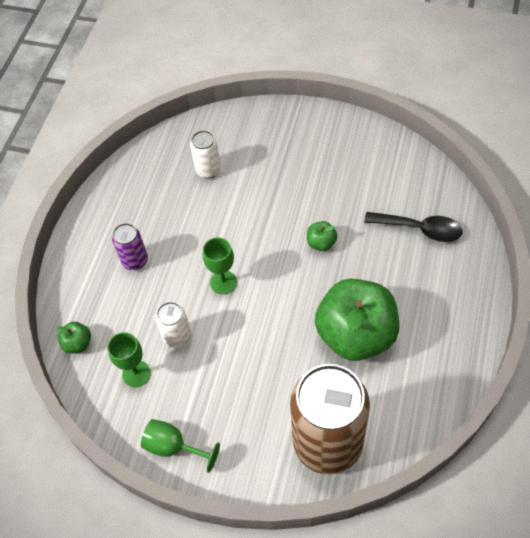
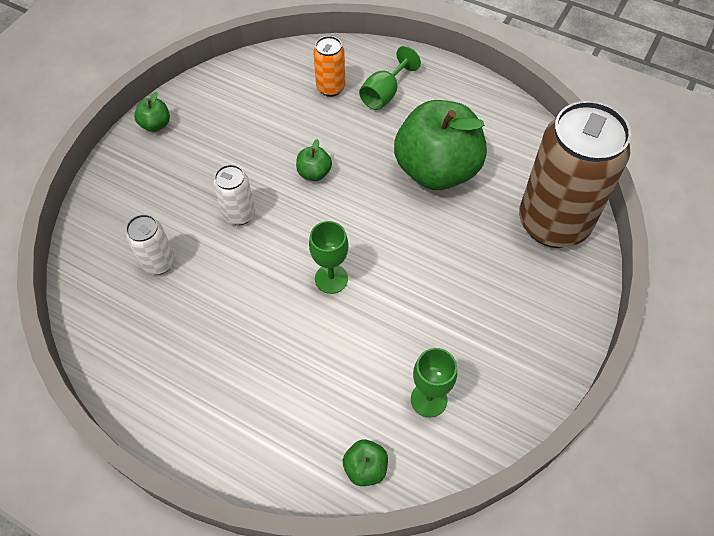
camera: 80 degrees left, 0 degrees up
purple can [112,223,148,270] -> none
green goblet [141,419,220,473] -> green goblet moved to [359,46,421,110]
white can [156,302,192,349] -> white can moved to [213,164,255,225]
black spoon [364,212,463,242] -> orange can [313,36,345,97]
none -> green apple [134,92,170,132]

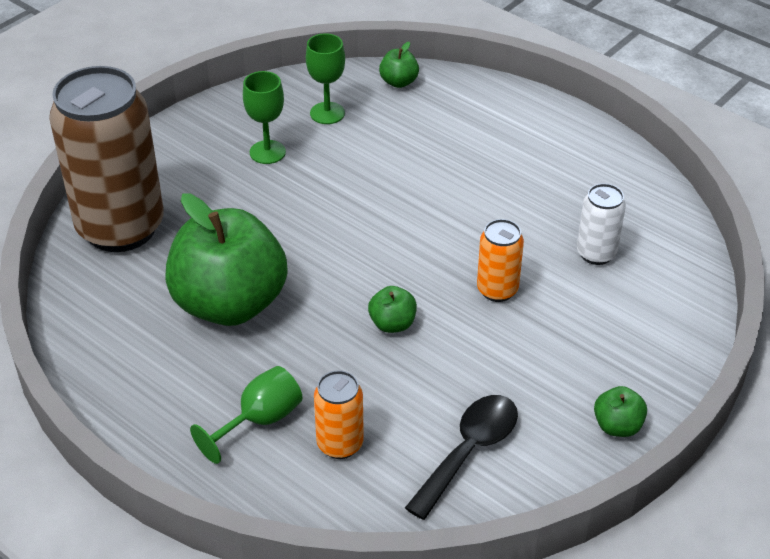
camera: 170 degrees left, 15 degrees down
white can [213,164,255,225] -> orange can [477,219,524,302]
green goblet [309,221,349,294] -> green goblet moved to [243,71,286,164]
none -> black spoon [405,395,518,520]

